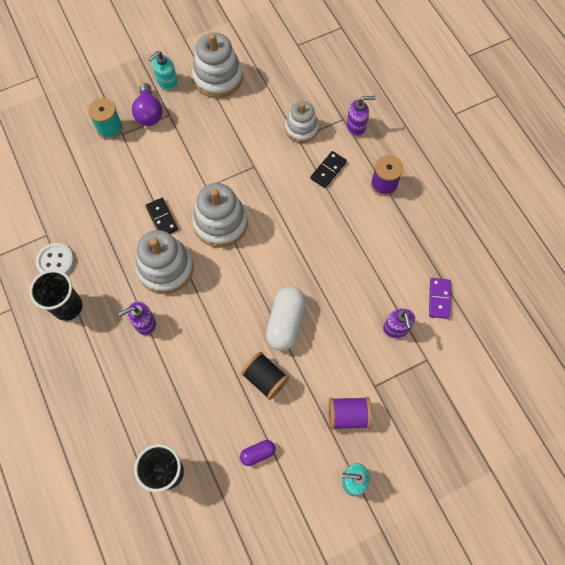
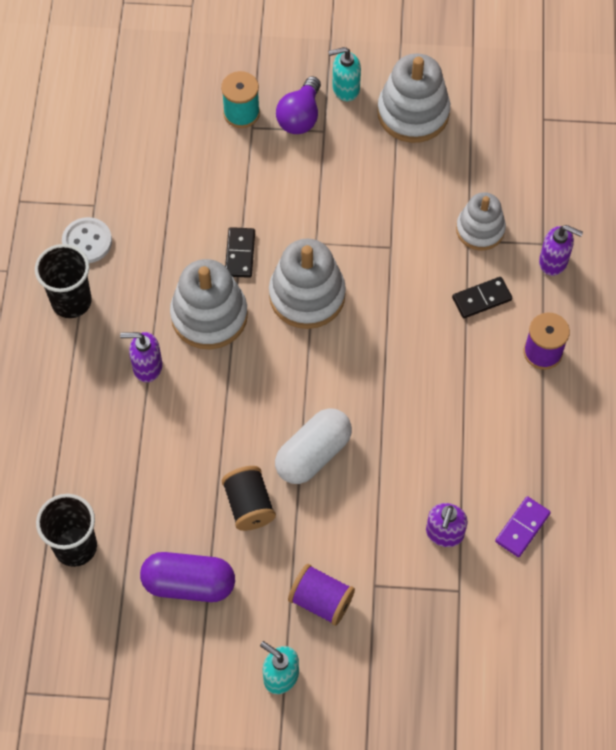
camera: 30 degrees right, 5 degrees down
purple capsule [240,440,275,466] -> purple capsule [140,552,235,602], size x1.91

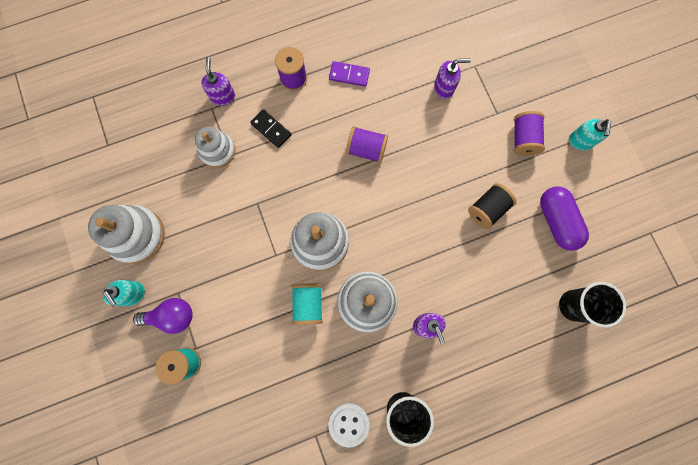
camera: 115 degrees left, 15 degrees up
black domino [225,227,255,278] -> turquoise spool [292,284,323,325]
white capsule [275,408,352,484] -> none
purple domino [495,496,551,557] -> purple domino moved to [329,61,370,87]
none -> purple spool [346,126,388,163]

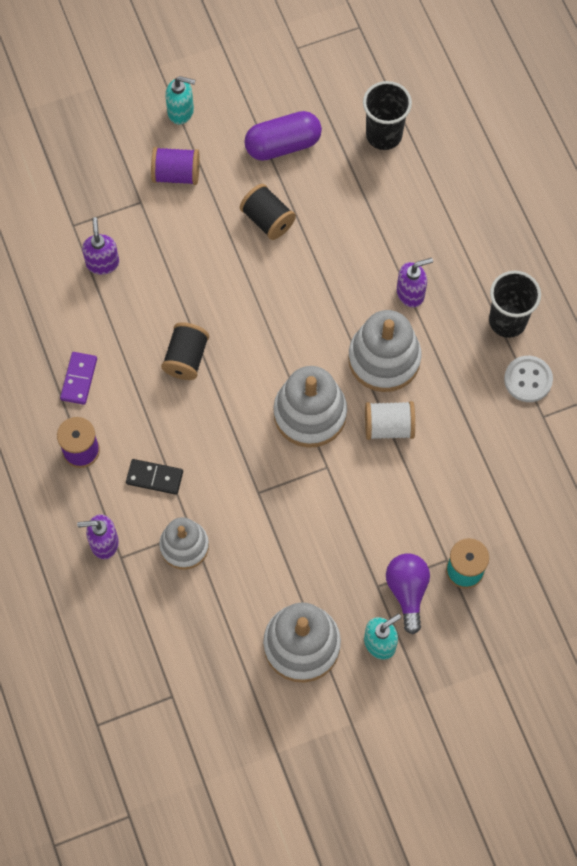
camera: 90 degrees left, 10 degrees down
black domino [250,109,292,148] -> black domino turned 60 degrees clockwise [126,459,183,495]
turquoise spool [292,284,323,325] -> white spool [365,401,415,440]
purple spool [346,126,388,163] -> black spool [161,322,209,380]

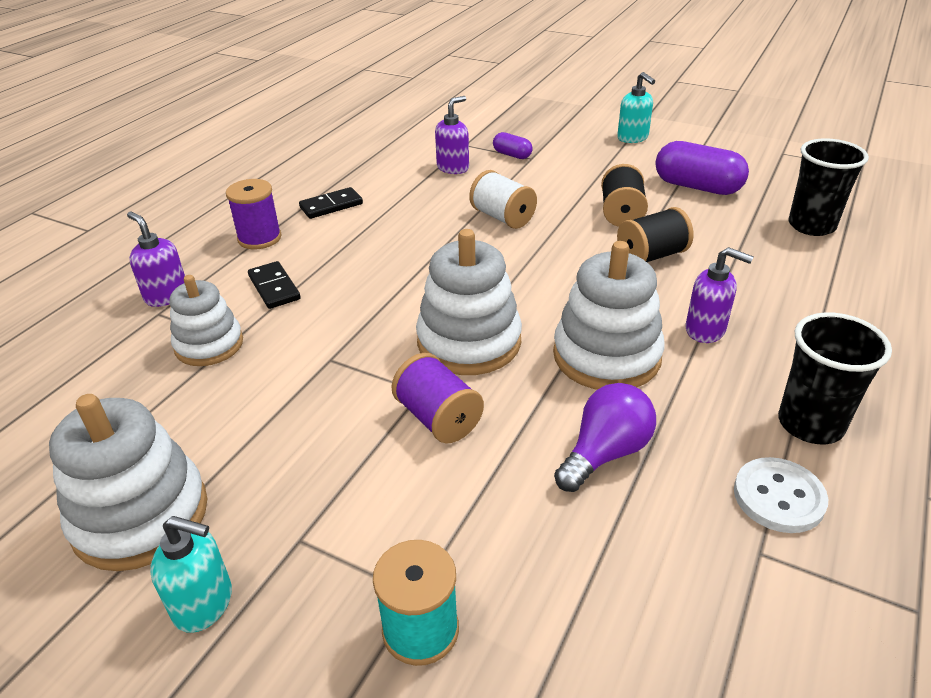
camera: 50 degrees right, 30 degrees down
purple domino [60,352,97,405] -> black domino [299,187,363,219]
purple spool [151,147,200,185] -> purple spool moved to [392,353,484,443]
black spool [161,322,209,380] -> black spool moved to [617,207,693,262]
white spool [365,401,415,440] -> white spool moved to [469,170,537,229]
purple light bulb [386,553,430,634] -> purple light bulb moved to [554,383,656,492]
none -> purple capsule [493,132,533,159]

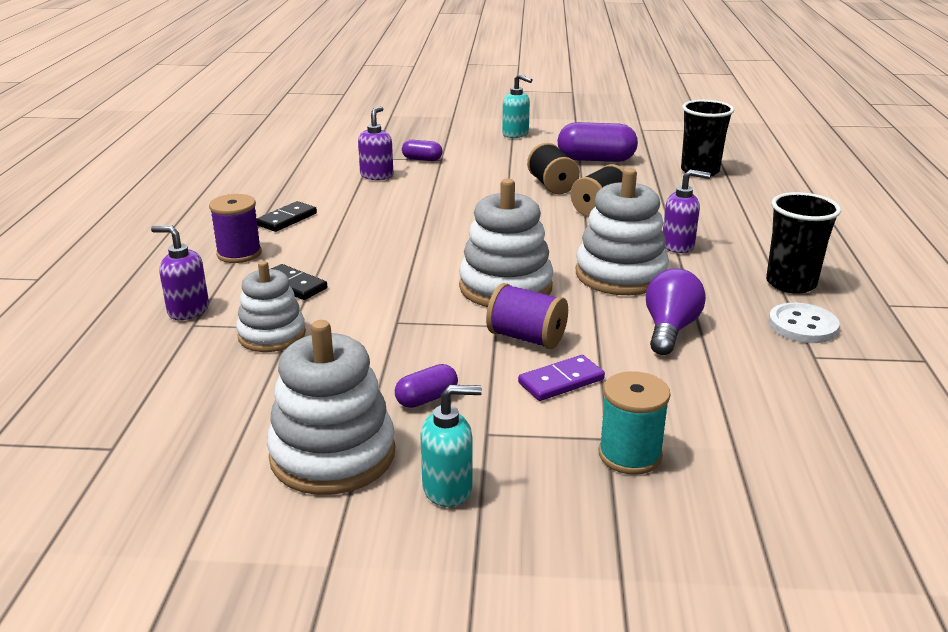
camera: 25 degrees left, 10 degrees down
white spool [469,170,537,229] -> none
none -> purple capsule [395,364,458,408]
none -> purple domino [518,355,605,401]

